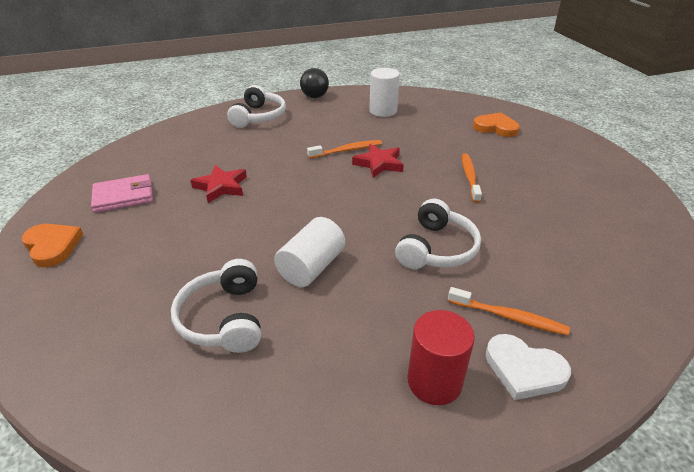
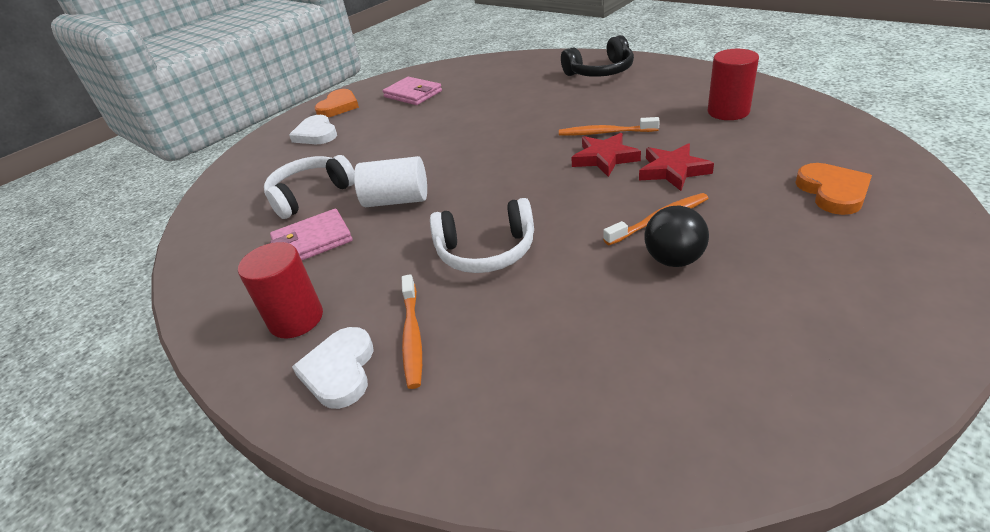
camera: 65 degrees right, 0 degrees up
red star [190,165,247,203] -> red star moved to [639,143,714,191]
white headphones [227,85,286,128] -> black headphones [561,35,634,77]
black ball [300,68,329,98] -> black ball moved to [644,205,709,267]
orange toothbrush [307,140,382,159] -> orange toothbrush turned 150 degrees clockwise [559,117,660,136]
white cylinder [369,68,400,117] -> red cylinder [707,49,759,120]
none -> pink wallet [270,209,352,260]
none -> white heart [289,115,337,144]

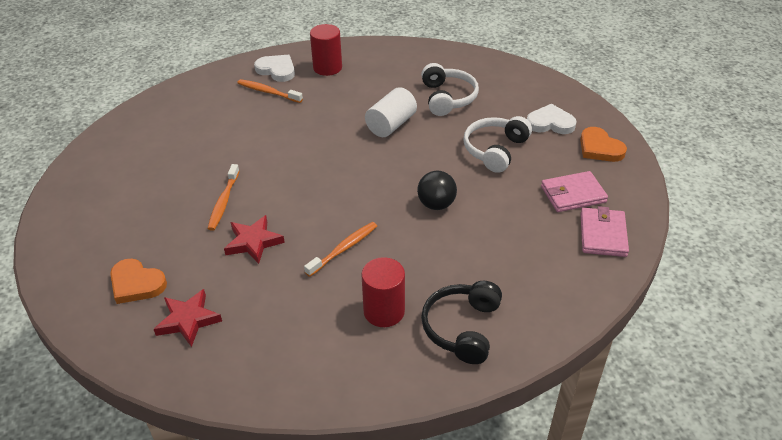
camera: 120 degrees right, 5 degrees up
pink wallet [270,209,352,260] -> pink wallet moved to [580,206,629,257]
white headphones [430,198,534,273] -> white headphones moved to [464,116,532,173]
red star [571,133,641,177] -> red star moved to [154,289,222,347]
black ball [644,205,709,267] -> black ball moved to [417,171,457,210]
red cylinder [707,49,759,120] -> red cylinder moved to [361,257,405,327]

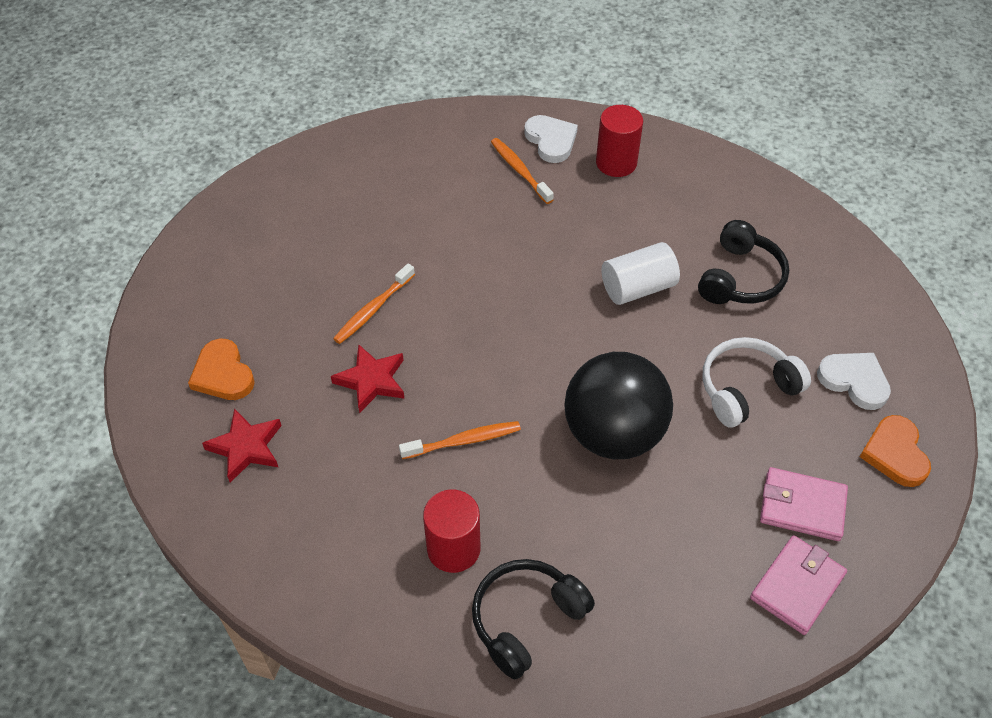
camera: 30 degrees right, 10 degrees up
black ball [417,171,457,210] -> black ball [565,352,673,459], size x1.93
white headphones [421,63,479,116] -> black headphones [698,220,789,304]

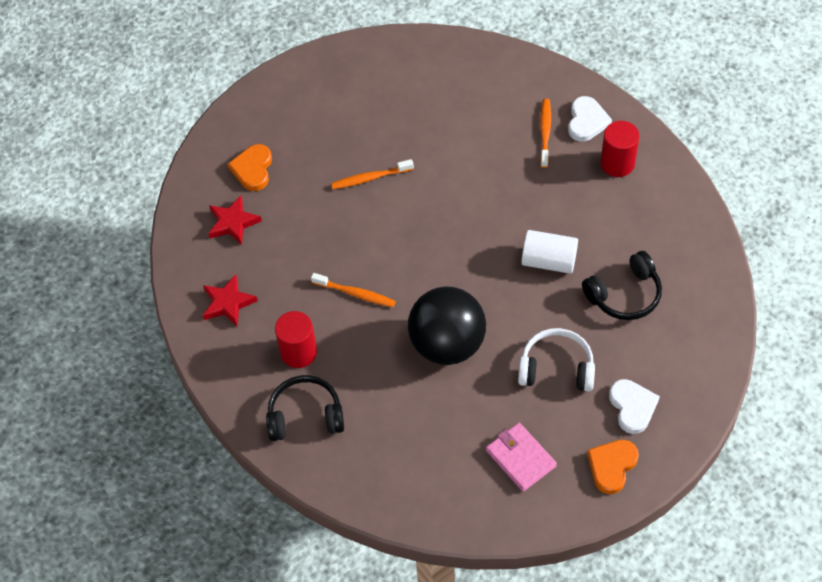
camera: 40 degrees right, 5 degrees up
red star [331,344,405,413] -> red star moved to [203,274,258,326]
pink wallet [750,535,847,635] -> none

